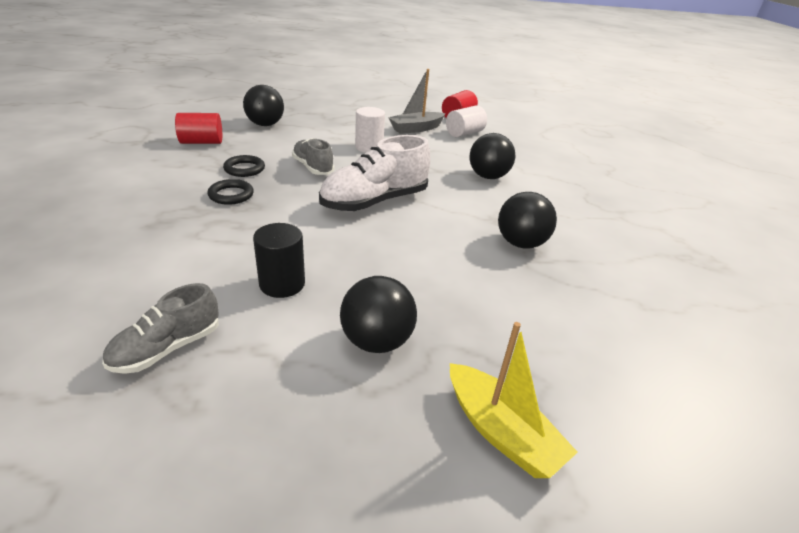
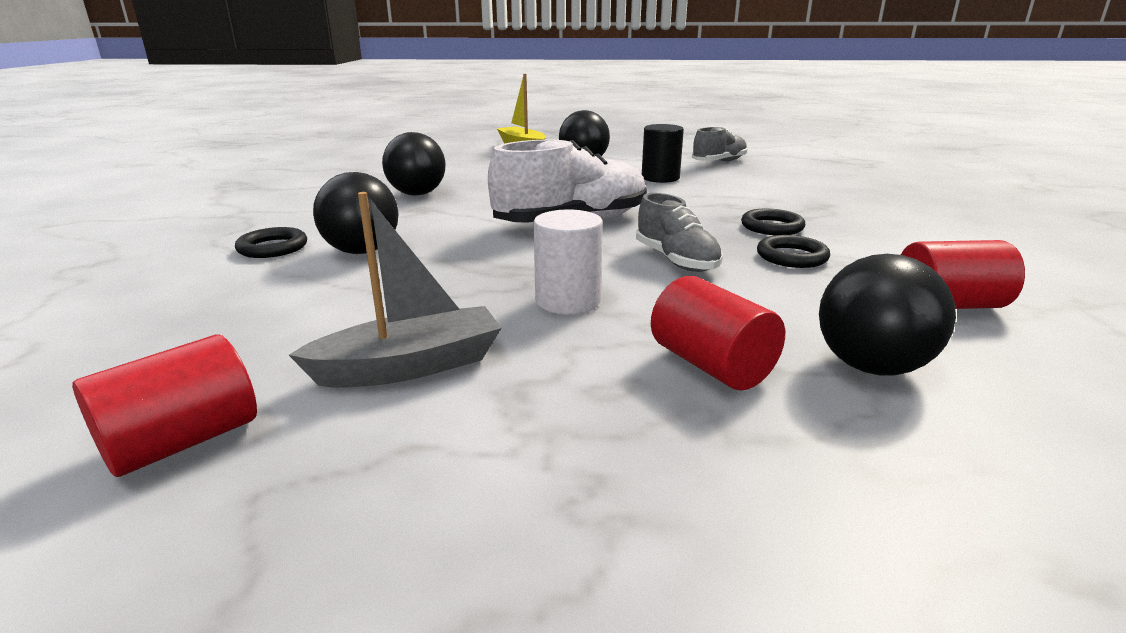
camera: 170 degrees left, 10 degrees down
white cylinder [446,105,487,137] -> none
none -> black ring [235,227,307,258]
none -> red cylinder [651,276,785,390]

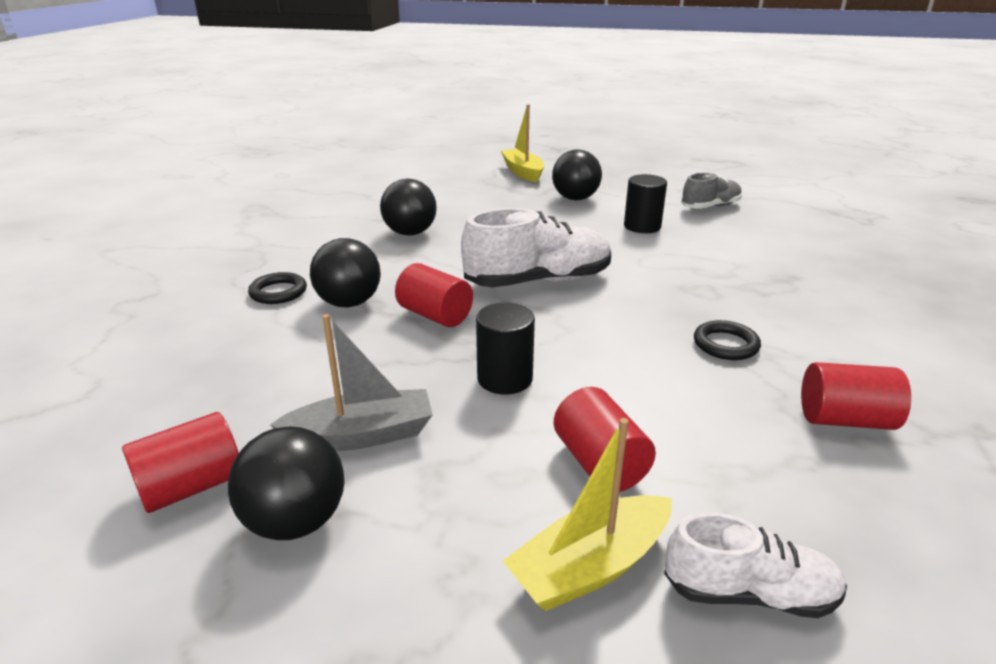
camera: 10 degrees right, 5 degrees up
white cylinder [534,209,603,315] -> black cylinder [476,303,535,395]
grey shoe [636,193,723,272] -> none
black ring [741,209,805,235] -> none
black ball [819,254,956,375] -> black ball moved to [228,426,344,540]
none -> red cylinder [395,263,473,327]
none -> yellow boat [503,418,672,611]
none -> white shoe [664,513,847,618]

